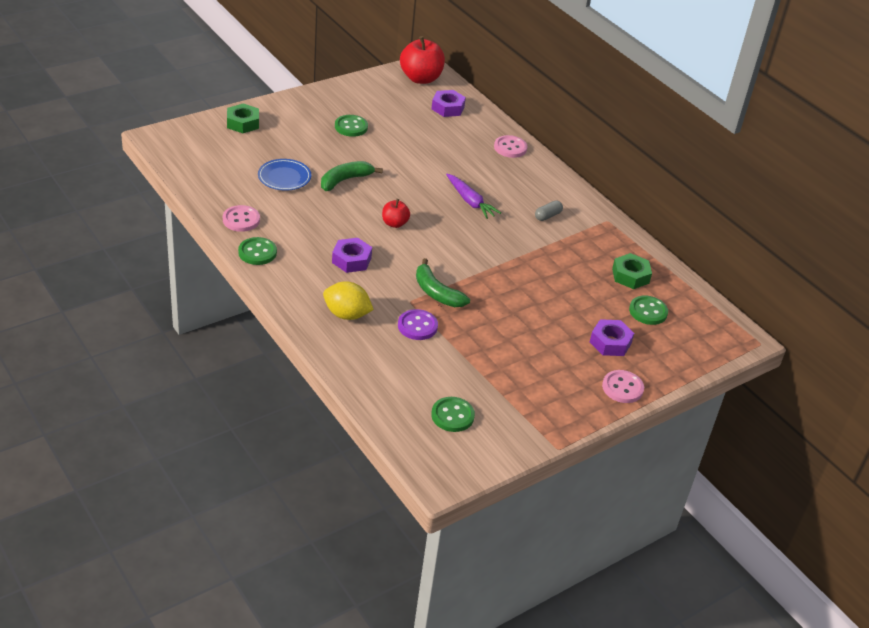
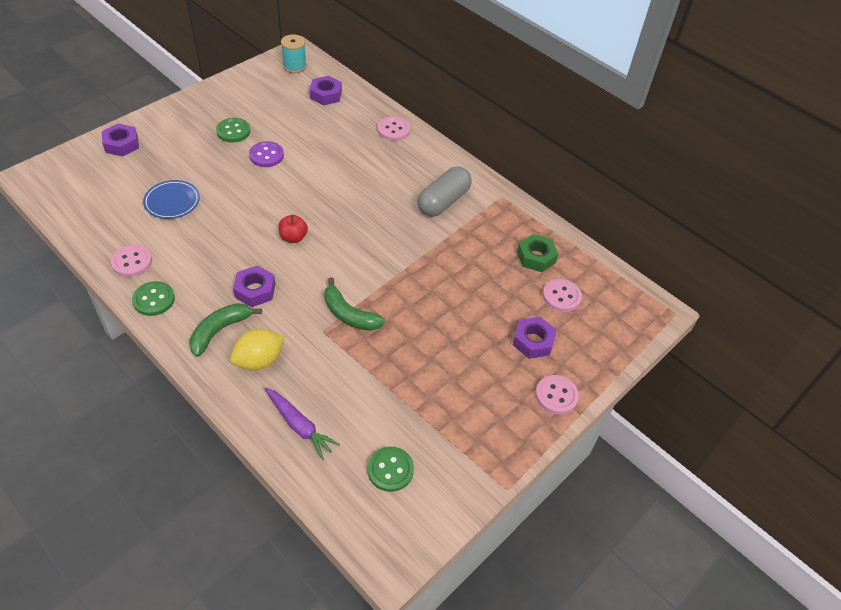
camera: 10 degrees left, 10 degrees up
green nut [227,103,259,133] -> purple nut [102,123,139,157]
green banana [321,161,383,191] -> green banana moved to [189,303,262,357]
yellow lemon [323,281,374,320] -> yellow lemon turned 45 degrees counterclockwise [230,329,285,371]
purple button [398,309,438,340] -> purple button moved to [249,141,284,167]
red apple [400,36,445,84] -> turquoise spool [281,34,307,73]
purple carrot [446,174,501,219] -> purple carrot moved to [264,387,340,460]
grey capsule [535,200,563,221] -> grey capsule [417,167,472,217], size x2.08
green button [629,296,668,325] -> pink button [543,279,582,312]

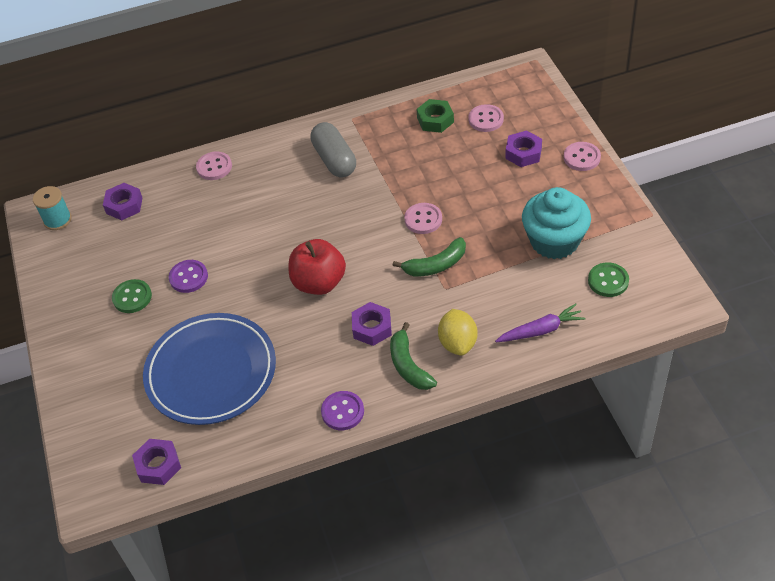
camera: 55 degrees left, 0 degrees up
purple nut [102,123,139,157] -> purple nut moved to [132,439,181,485]
pink button [111,244,152,277] -> pink button moved to [404,203,442,234]
green button [132,281,175,316] -> purple button [321,391,364,430]
blue plate [143,180,200,219] -> blue plate [143,313,276,425], size x2.13
red apple [278,215,308,243] -> red apple [289,239,346,295], size x1.87
none -> turquoise cupcake [522,187,591,259]

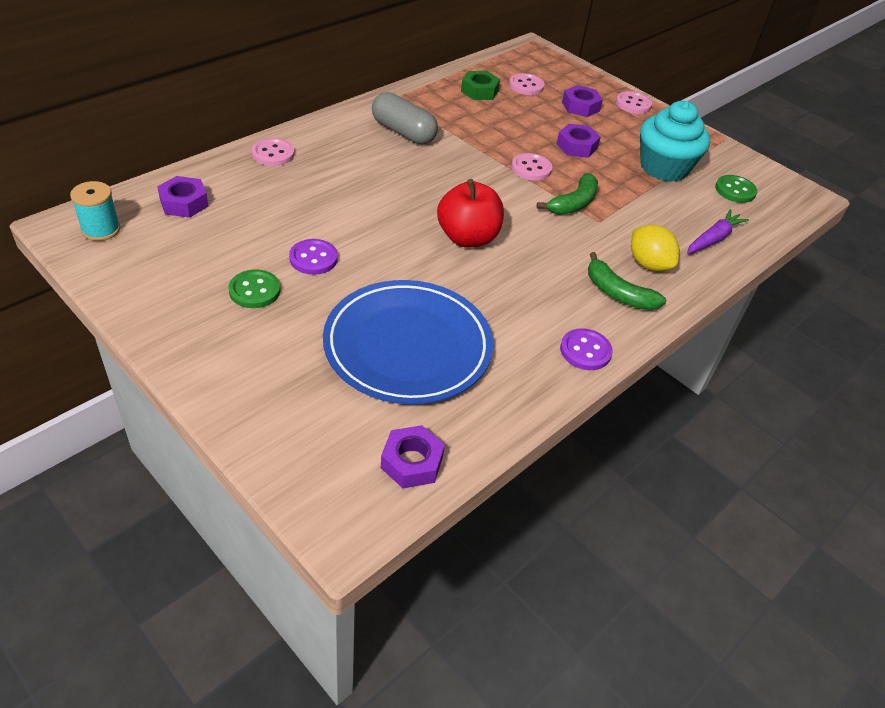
camera: 35 degrees left, 5 degrees down
purple nut [352,302,392,346] -> purple nut moved to [556,124,601,158]

